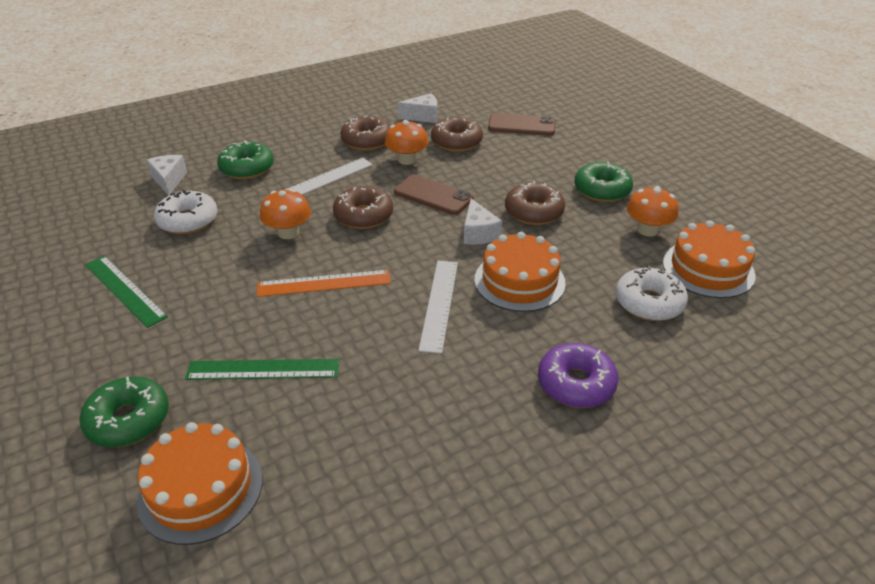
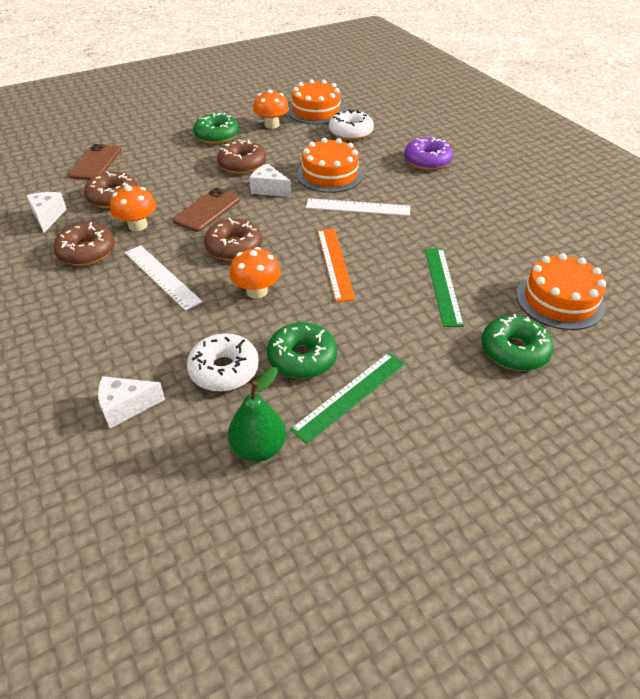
camera: 90 degrees left, 5 degrees up
green donut [217,140,274,179] -> green donut moved to [267,322,337,379]
white cheese [464,198,502,245] -> white cheese turned 135 degrees counterclockwise [249,164,291,197]
none -> green pear [228,367,286,462]

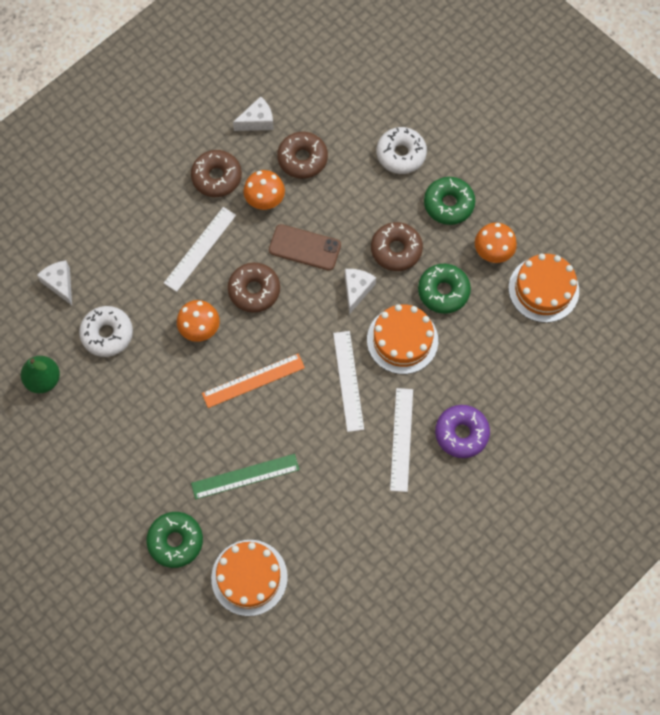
camera: 75 degrees right, 25 degrees up
brown phone [68,144,121,180] -> none
green donut [267,322,337,379] -> green donut moved to [418,264,471,314]
green ruler [290,352,405,444] -> none
white donut [329,109,374,140] -> white donut moved to [377,127,427,174]
none -> white ruler [390,388,413,492]

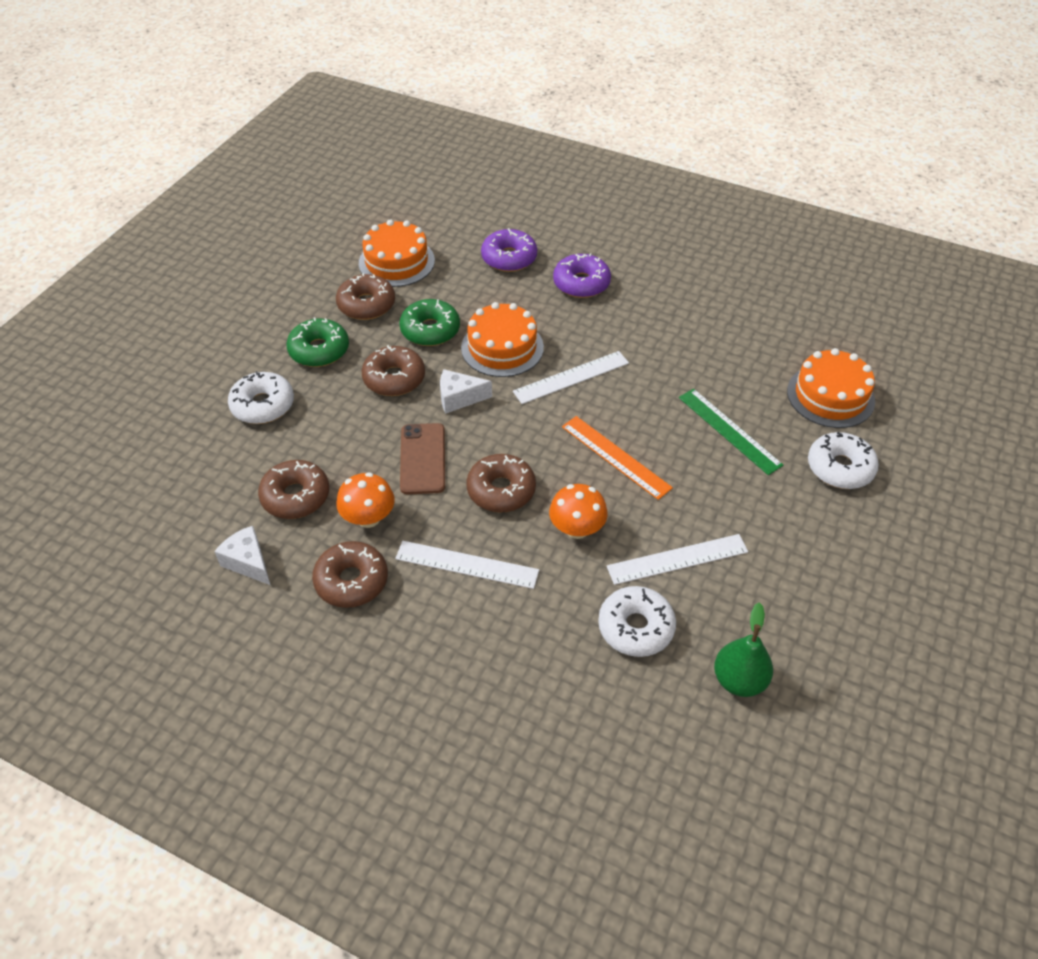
camera: 110 degrees left, 20 degrees down
white cheese [37,260,72,305] -> none
green donut [146,512,203,568] -> white donut [808,432,879,489]
white ruler [390,388,413,492] -> white ruler moved to [607,534,748,585]
orange mushroom [475,222,517,263] -> brown donut [336,273,395,320]
none -> purple donut [481,228,537,272]

